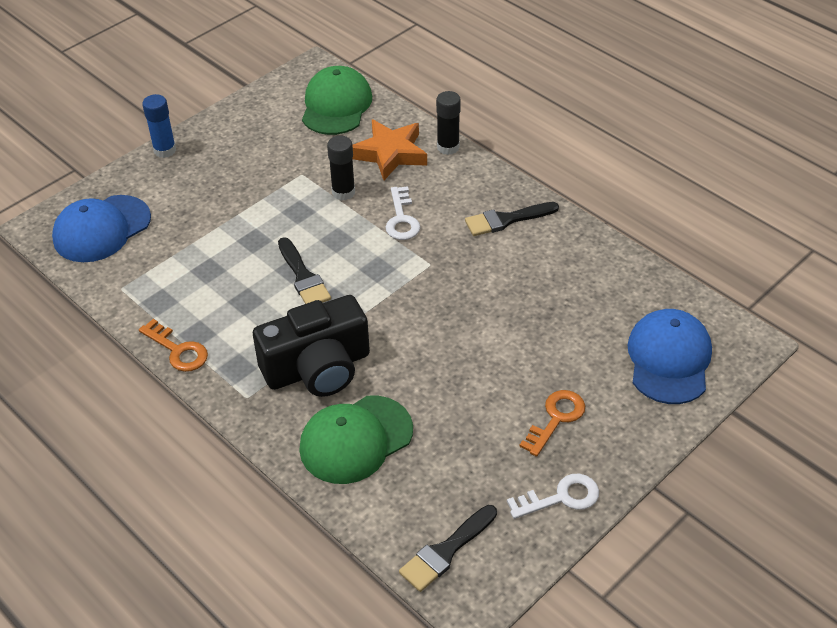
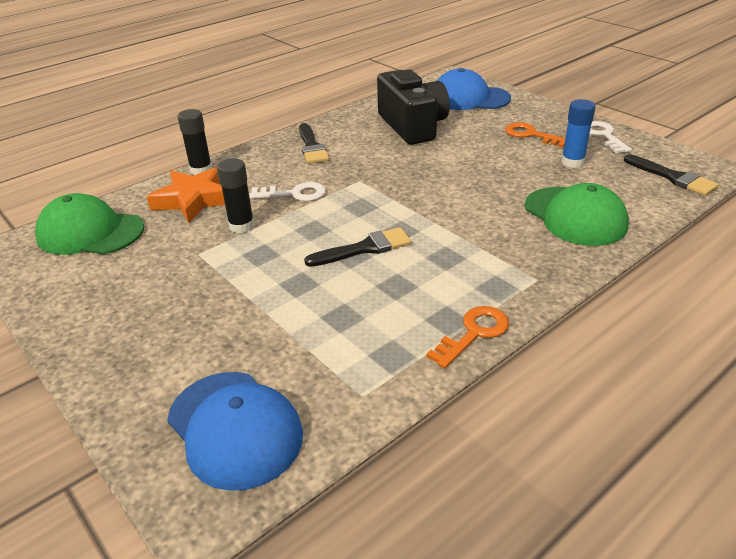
camera: 85 degrees left, 10 degrees down
blue glue stick [142,94,176,158] -> blue glue stick moved to [561,99,596,168]
black camera [253,295,370,397] -> black camera moved to [377,69,450,145]

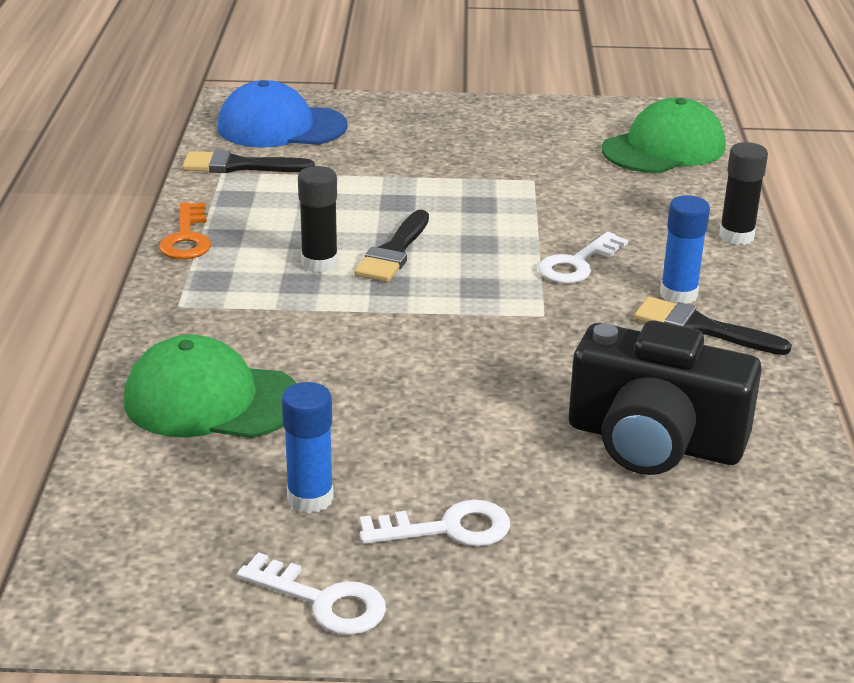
camera: 130 degrees right, 5 degrees down
orange star [147,167,225,223] -> none
black glue stick [217,158,255,234] -> black glue stick moved to [298,166,338,273]
blue cap [437,68,511,110] -> none
orange key [505,122,565,148] -> white key [360,500,510,547]
black brush [624,154,719,196] -> black brush moved to [183,150,315,173]
none -> blue glue stick [660,195,710,304]

